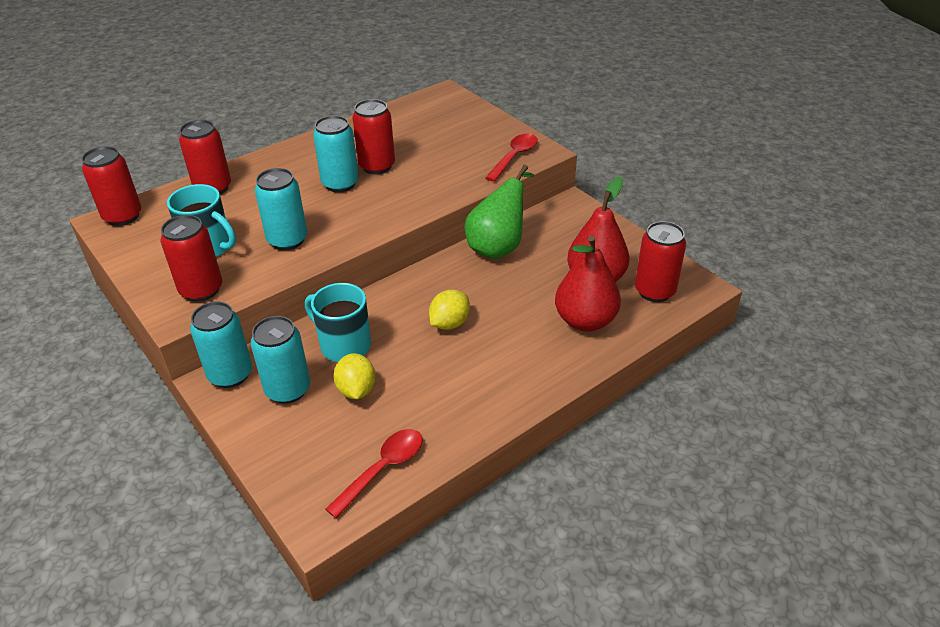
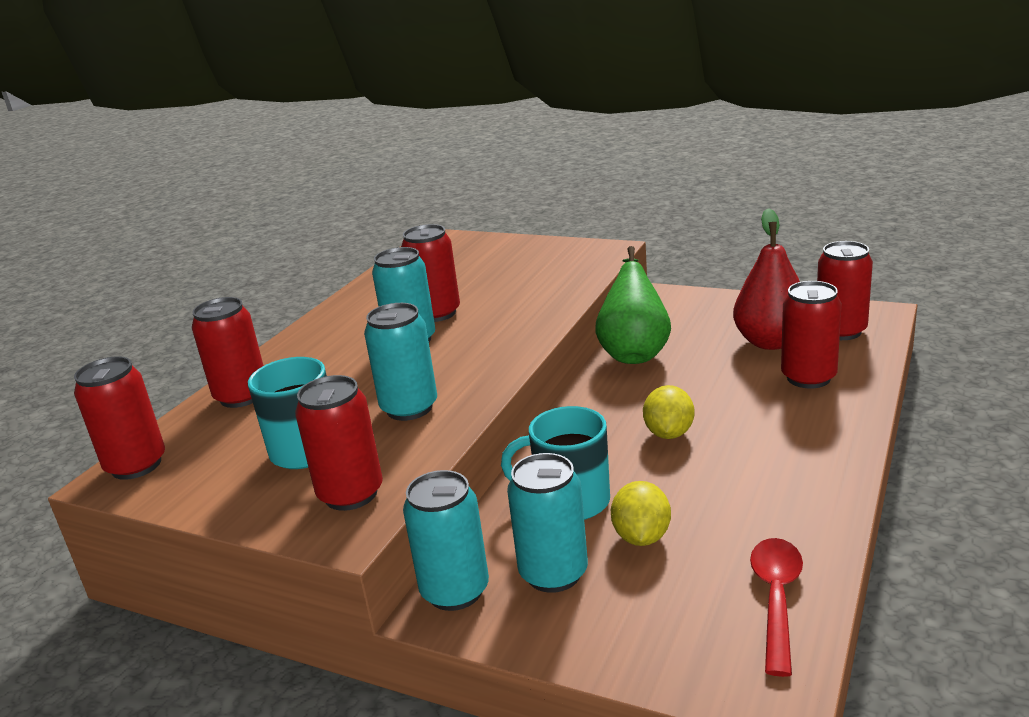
camera: 25 degrees left, 15 degrees down
yellow lemon [334,353,376,399] -> yellow lemon turned 45 degrees clockwise [611,481,671,546]
red spoon [485,134,538,182] -> none
red pear [555,235,621,332] -> red can [781,281,842,389]

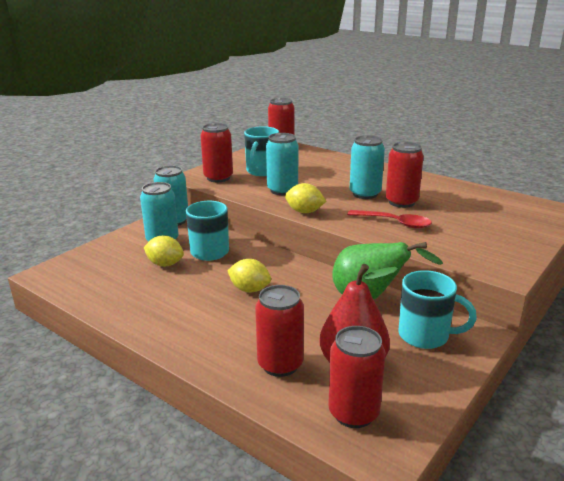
camera: 100 degrees right, 0 degrees up
red can [192,297,264,408] -> none
red spoon [750,538,803,677] -> red spoon moved to [347,210,432,229]
none -> yellow lemon [285,183,326,213]
none -> turquoise mug [398,270,477,349]

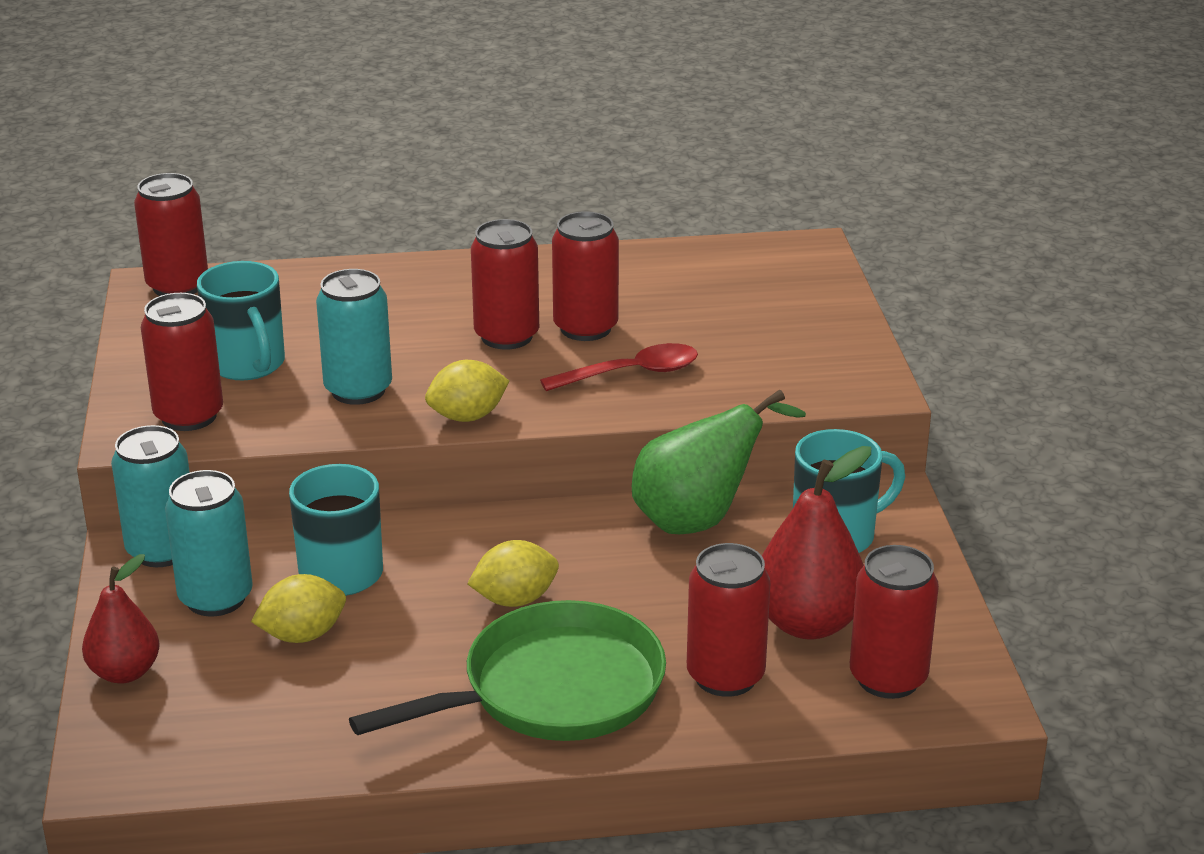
camera: 45 degrees left, 5 degrees up
turquoise can [350,135,385,199] -> red can [471,219,539,350]
none -> red pear [82,554,160,684]
none -> green pan [349,600,666,741]

